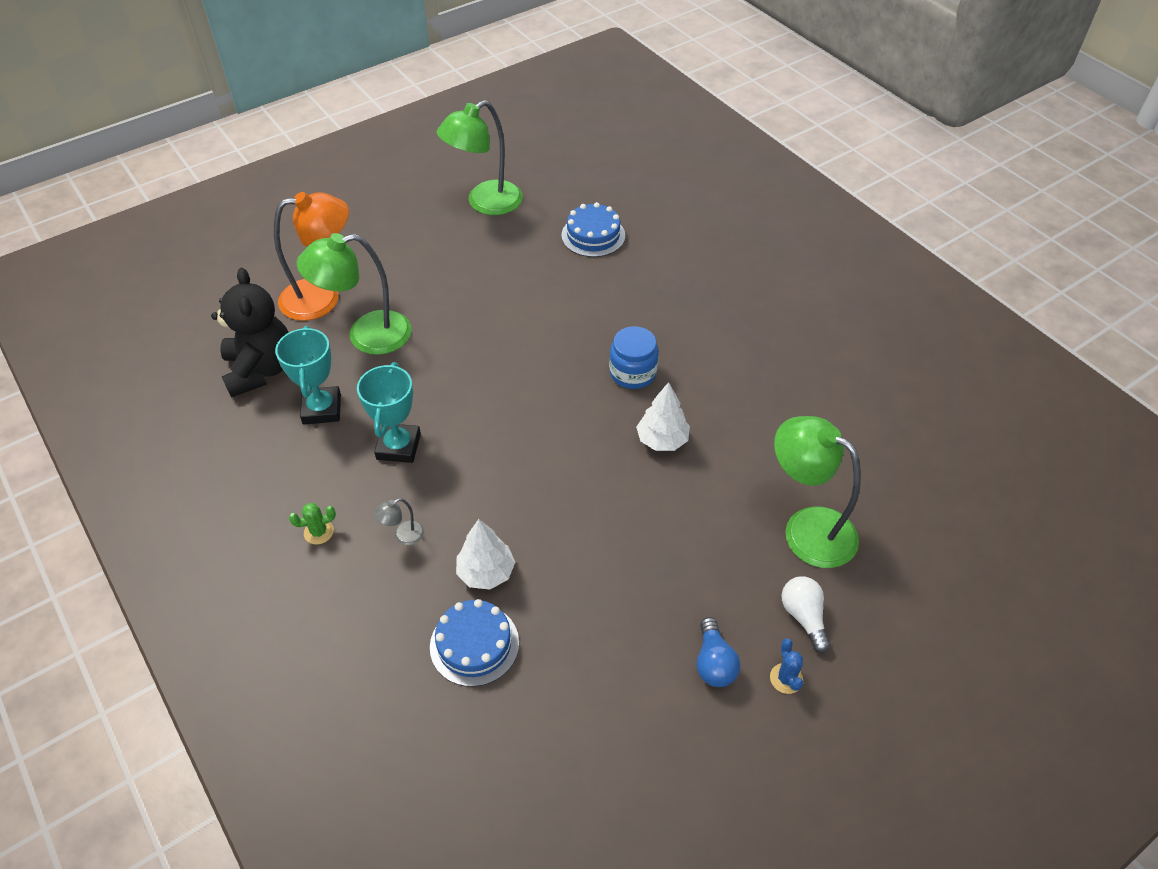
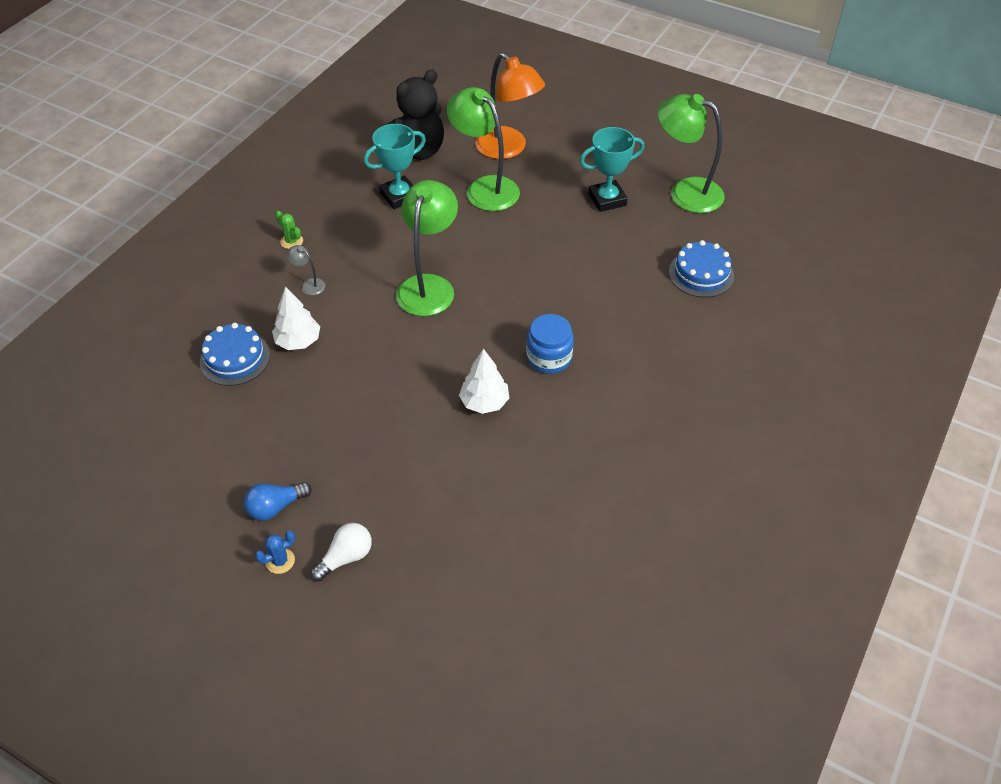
camera: 65 degrees right, 0 degrees up
turquoise trophy [357,362,421,463] -> turquoise trophy moved to [580,127,644,212]
green lamp [774,416,861,568] -> green lamp moved to [396,180,458,316]

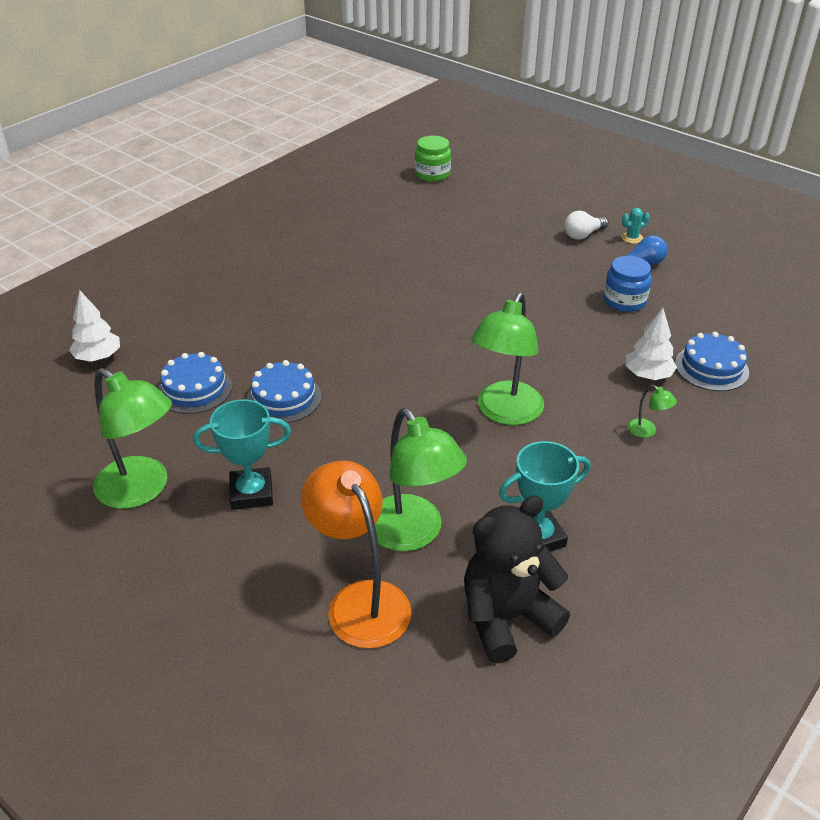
camera: 170 degrees left, 10 degrees down
blue cactus [255,530,295,574] -> turquoise cactus [621,208,650,244]
green cactus [275,211,303,249] -> none
grey lamp [286,245,325,295] -> green lamp [628,385,677,438]
white tree [459,349,509,414] -> white tree moved to [69,290,120,362]
blue jar [526,314,574,374] -> blue jar moved to [604,256,652,312]
none -> blue cake [247,360,321,423]
none -> green jar [415,136,451,182]

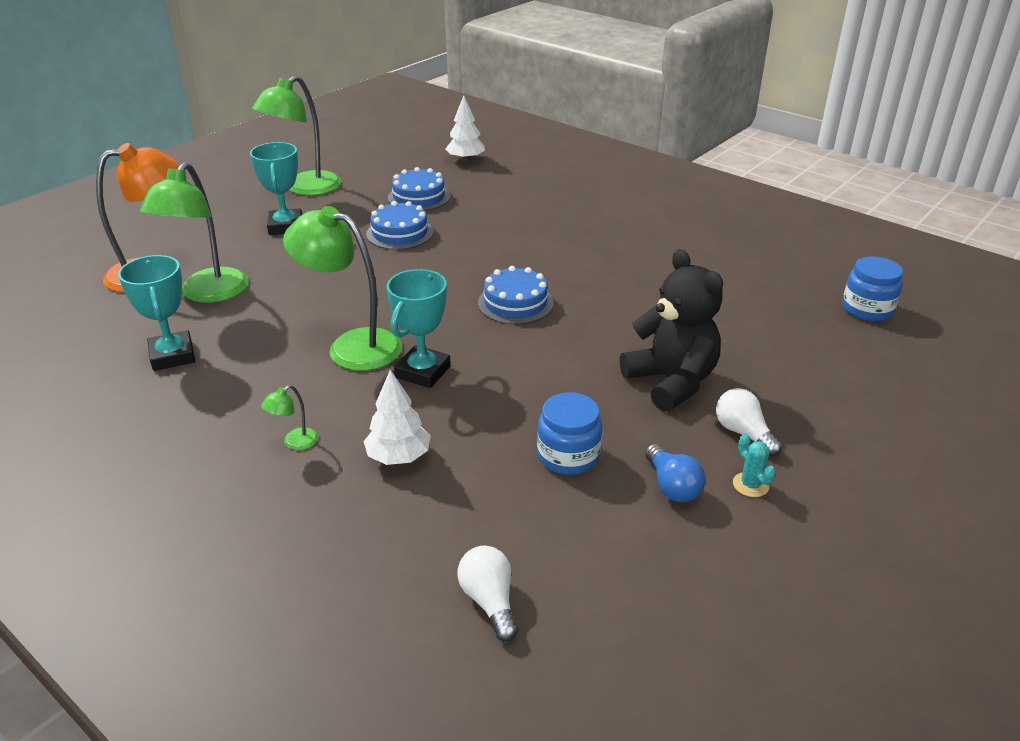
camera: 90 degrees right, 5 degrees down
green lamp [375,408,467,551] -> green lamp turned 45 degrees counterclockwise [140,162,249,303]
green jar [415,136,451,182] -> blue jar [842,256,903,321]
black teddy bear [464,495,570,663] -> black teddy bear moved to [620,249,723,412]
blue cake [675,332,749,391] -> blue cake moved to [478,266,554,324]
none -> turquoise trophy [387,269,451,388]
none -> white light bulb [458,546,518,642]

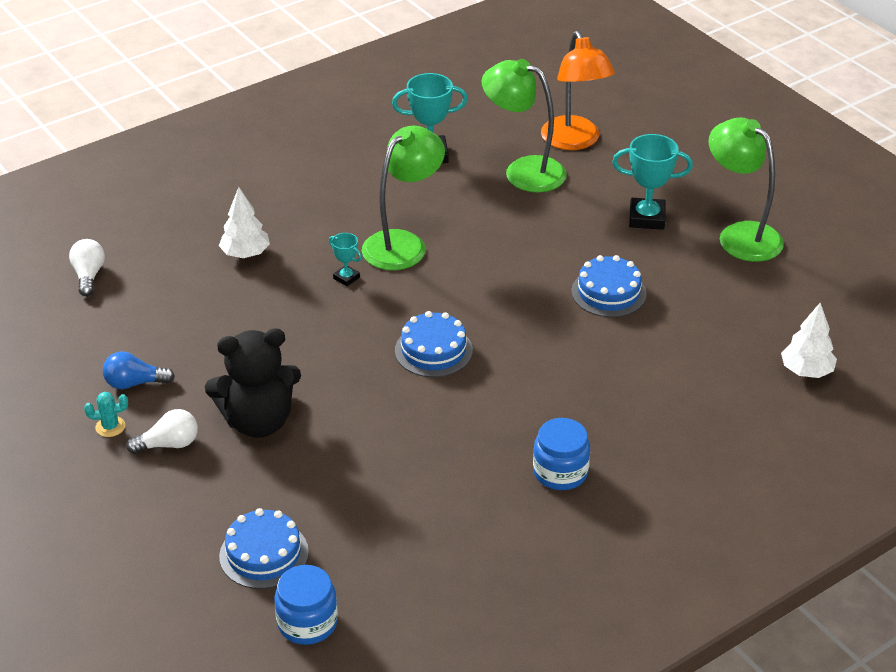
camera: 105 degrees right, 5 degrees up
green lamp [261,385,318,450] -> none
turquoise trophy [387,269,451,388] -> turquoise trophy [329,233,362,286], size x0.53
blue cake [388,167,450,211] -> blue cake moved to [219,508,309,589]
white light bulb [458,546,518,642] -> white light bulb turned 90 degrees counterclockwise [69,239,105,296]
blue jar [537,392,602,475] -> blue jar moved to [533,418,590,490]

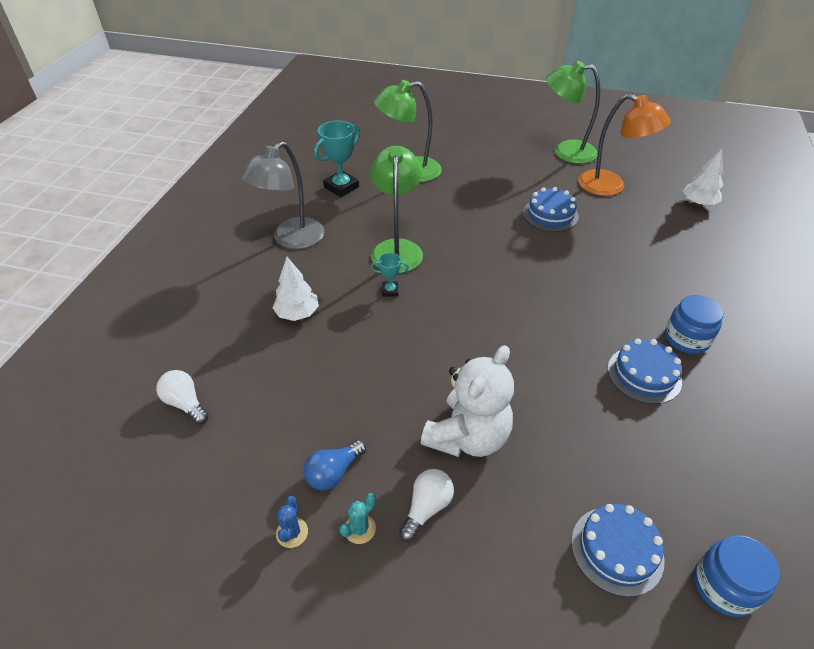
camera: 40 degrees left, 5 degrees up
black teddy bear [205,328,301,438] -> white teddy bear [421,345,514,457]
blue cake [395,311,473,377] -> blue cake moved to [608,338,682,404]
orange lamp [541,31,615,150] -> orange lamp moved to [578,94,671,196]
turquoise trophy [612,134,693,230] -> none
none -> grey lamp [240,141,324,249]
none -> blue cactus [276,496,308,548]

